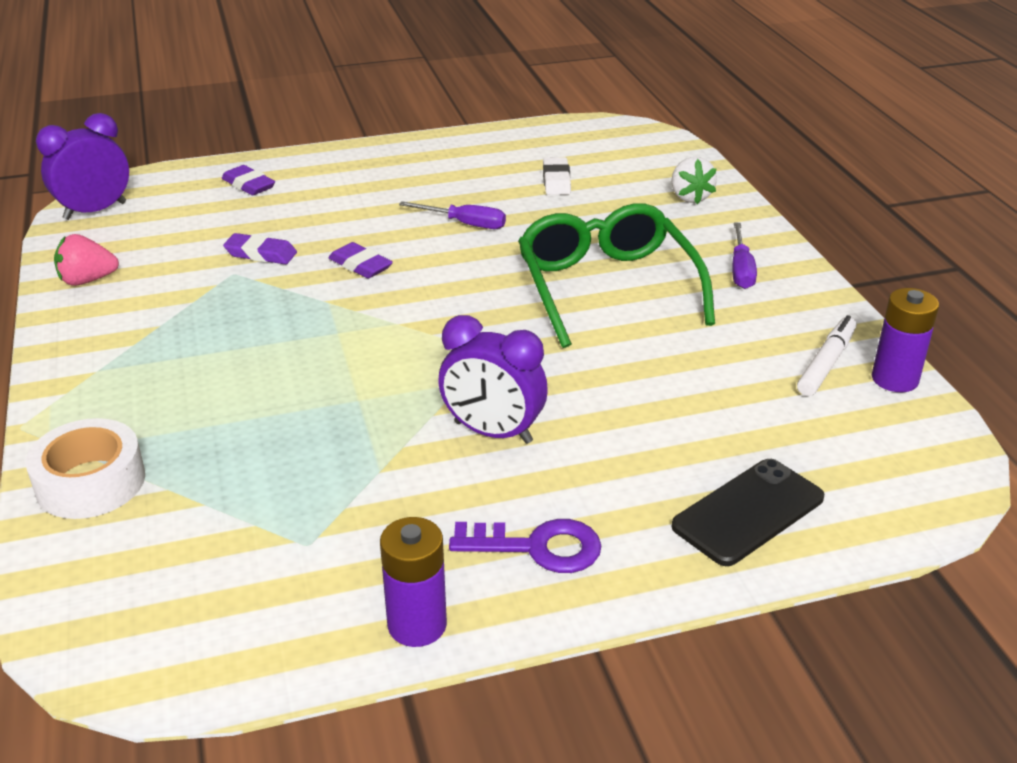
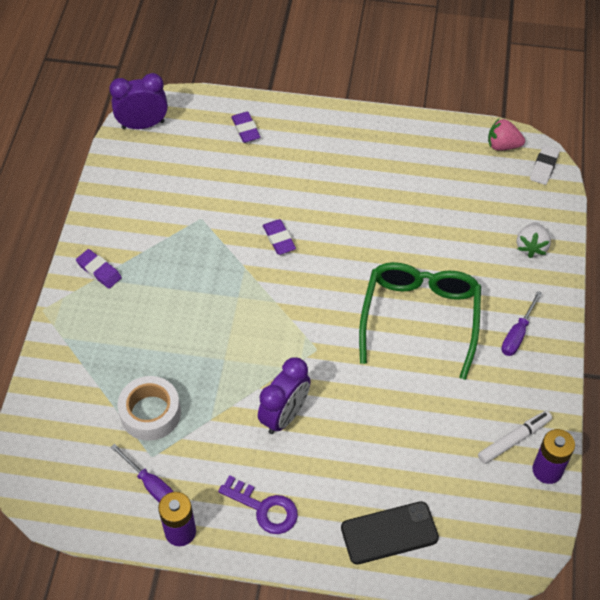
camera: 25 degrees right, 20 degrees up
white tape [25,418,145,519] -> white tape moved to [117,376,181,441]
pink strawberry [54,234,119,286] -> pink strawberry moved to [488,119,525,151]
purple eraser [223,233,297,264] -> purple eraser moved to [76,249,122,289]
purple screwdriver [399,201,506,229] -> purple screwdriver moved to [111,444,174,502]
purple clock [438,315,548,444] -> purple clock turned 105 degrees counterclockwise [258,357,311,434]
white eraser [543,157,571,195] -> white eraser moved to [530,145,560,185]

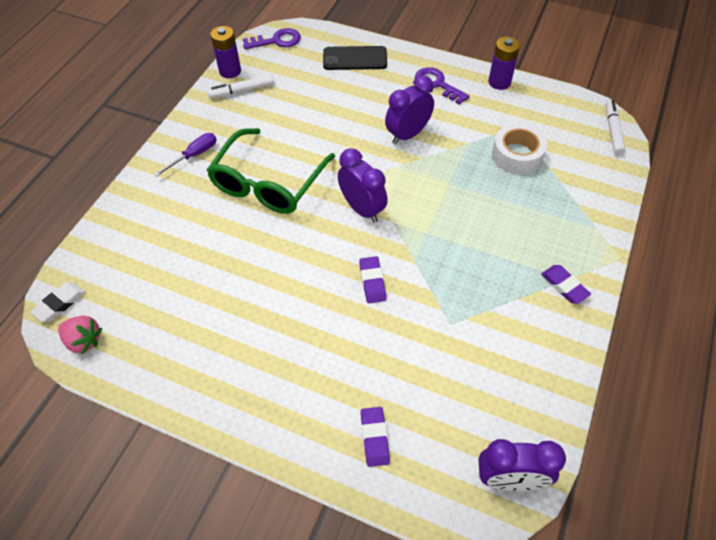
camera: 165 degrees left, 0 degrees up
purple screwdriver [111,444,174,502] -> none
white strawberry [517,222,551,258] -> none
none -> purple key [243,28,301,49]
none -> purple clock [338,148,388,223]
none -> white marker [606,99,626,155]

